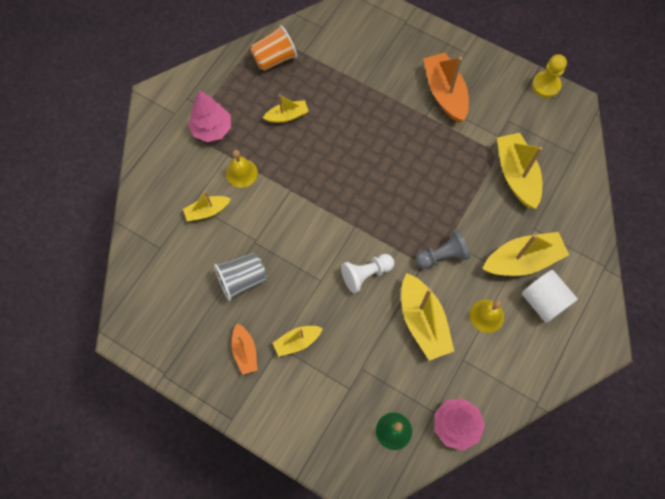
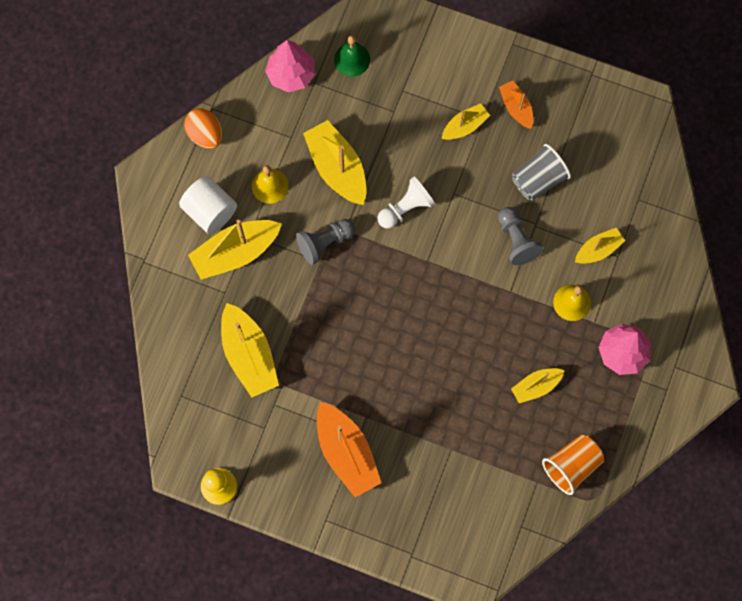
camera: 170 degrees right, 5 degrees up
none -> orange egg [184,108,222,149]
none -> grey pawn [498,207,544,265]

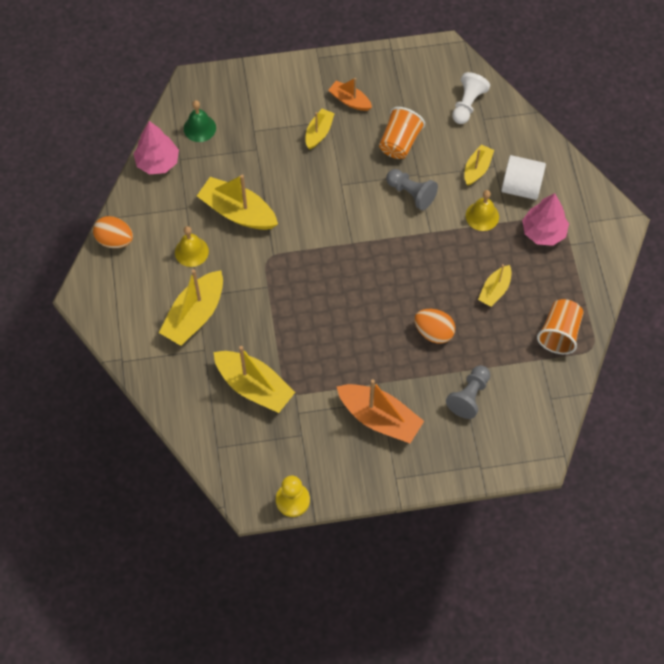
camera: 30 degrees left, 10 degrees down
white cylinder [179,176,237,234] -> white cylinder moved to [501,155,546,200]
grey pawn [296,219,355,265] -> grey pawn moved to [446,365,490,419]
white pawn [377,176,435,228] -> white pawn moved to [452,72,490,124]
grey cup [512,144,571,201] -> orange cup [379,107,425,159]
none -> orange egg [414,309,455,344]

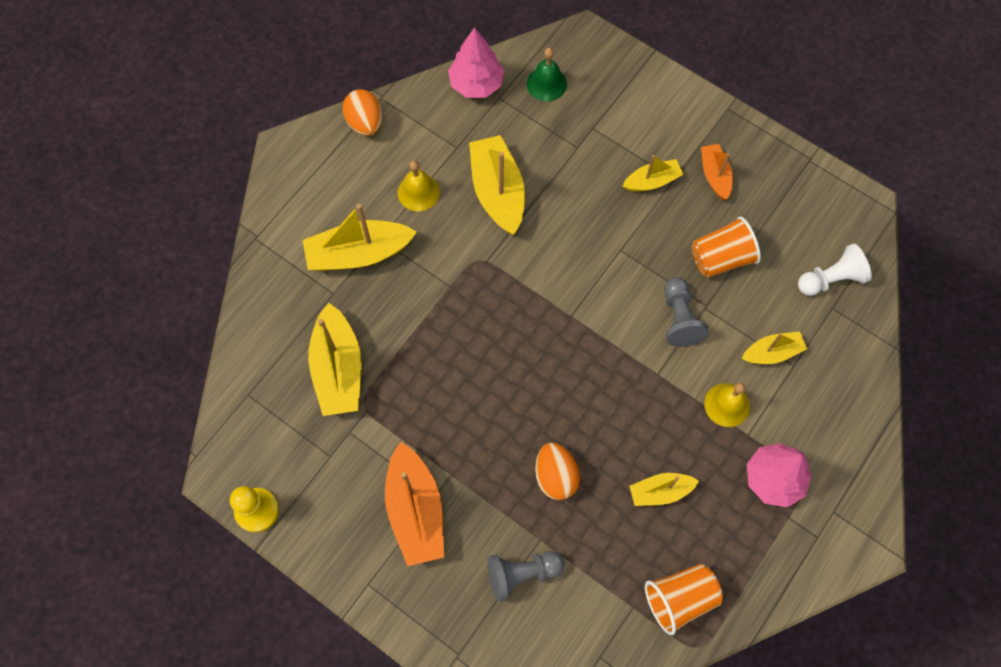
camera: 45 degrees right, 5 degrees up
white cylinder [501,155,546,200] -> none

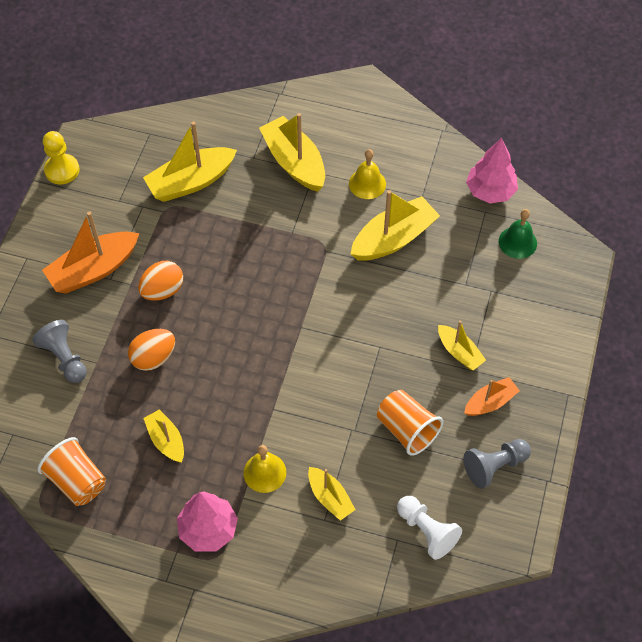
camera: 70 degrees right, 10 degrees down
orange egg [343,89,383,136] -> orange egg moved to [138,261,183,301]
grey pawn [664,277,709,347] -> grey pawn moved to [463,439,531,489]

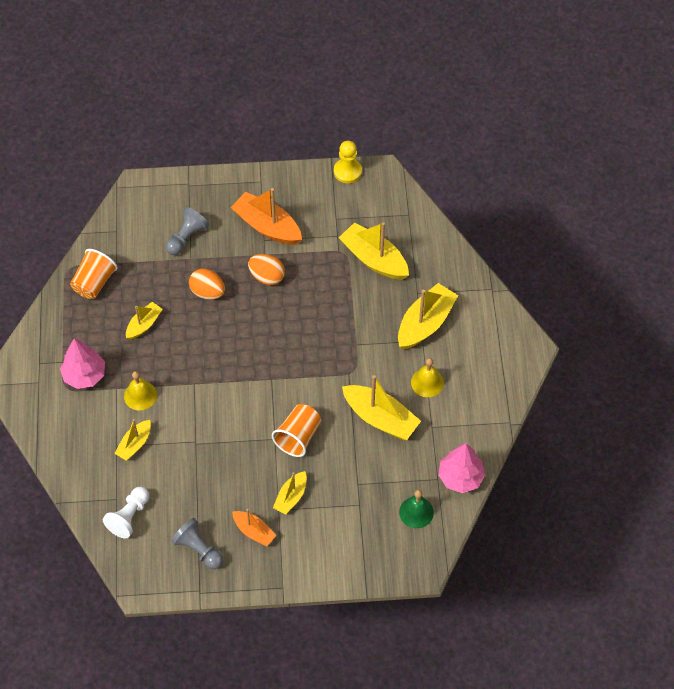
camera: 70 degrees right, 0 degrees up
orange cup [377,390,443,456] -> orange cup moved to [272,404,321,457]

